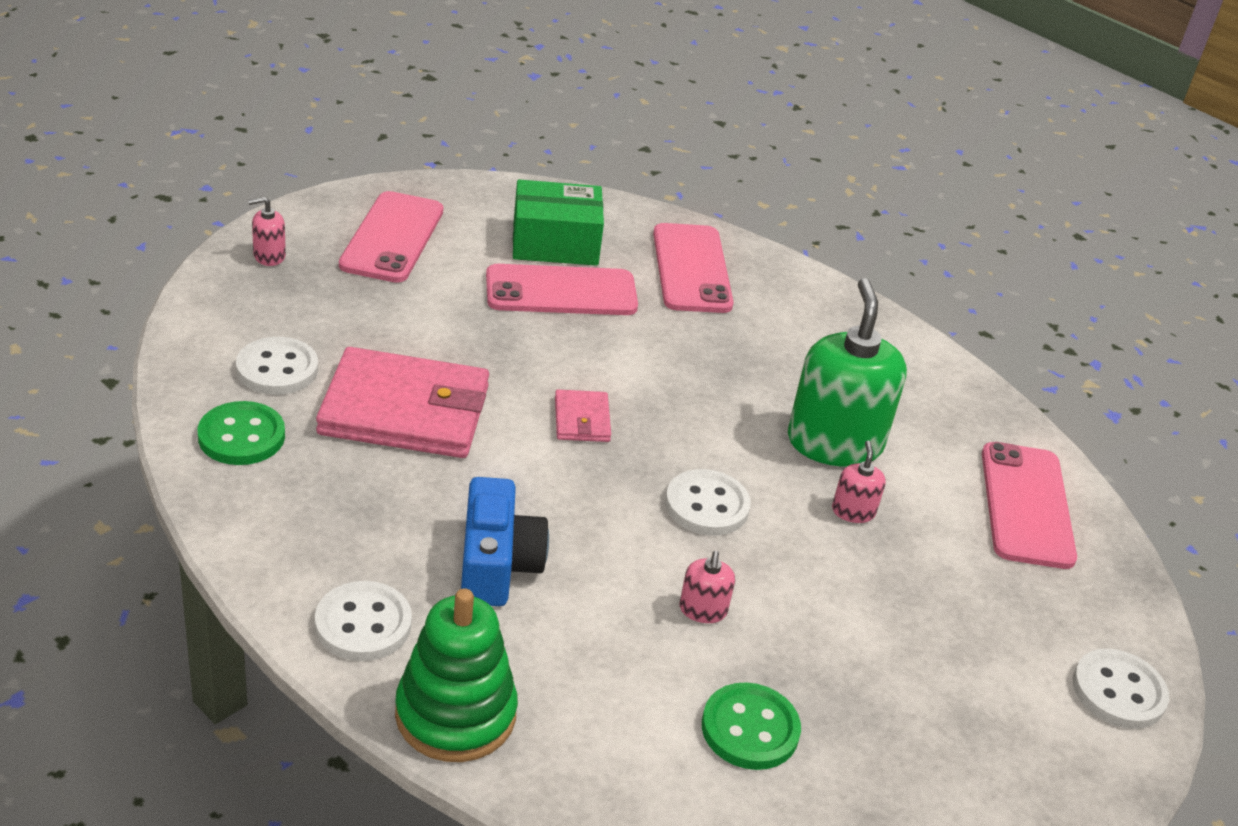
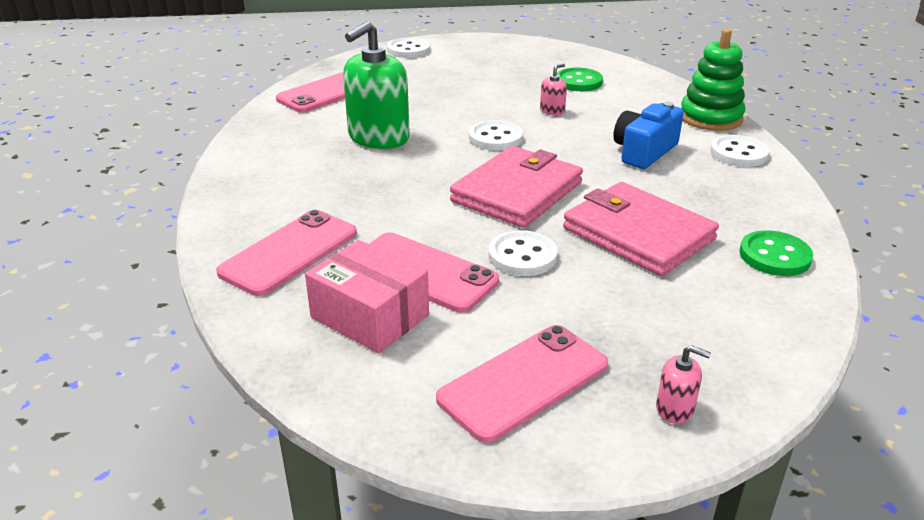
camera: 135 degrees left, 5 degrees down
white button [236,337,318,395] -> white button moved to [489,230,557,276]
green box [513,180,604,266] -> pink box [305,240,429,353]
pink wallet [555,390,611,442] -> pink wallet [450,146,583,228], size x2.20
pink soap dispenser [832,441,886,523] -> none

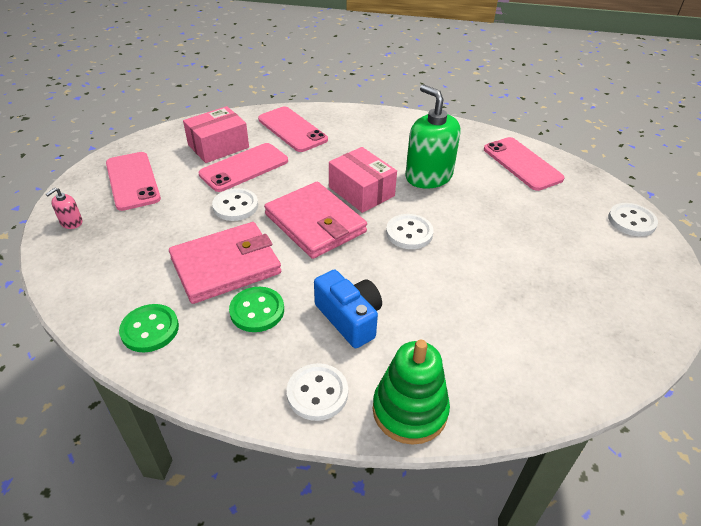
camera: 105 degrees right, 10 degrees up
pink soap dispenser [540,64,567,115] -> none
green button [557,67,603,91] -> green button moved to [229,287,284,332]
none -> pink box [329,147,397,213]

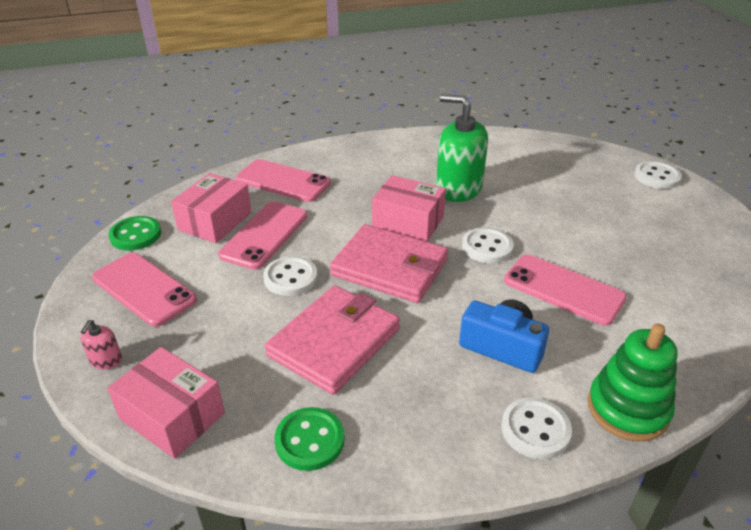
camera: 25 degrees left, 5 degrees down
green button [229,287,284,332] -> green button moved to [109,216,161,251]
pink phone [484,137,565,191] -> pink phone moved to [504,255,627,326]
none -> pink box [107,347,225,459]

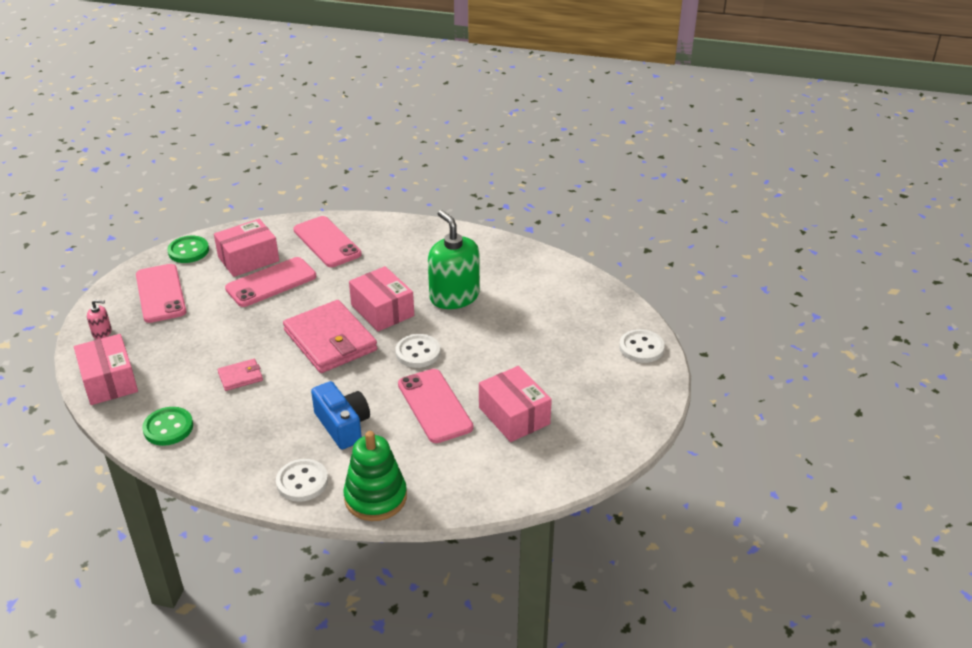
camera: 30 degrees right, 0 degrees up
pink soap dispenser [80,320,122,370] -> pink soap dispenser turned 135 degrees counterclockwise [87,300,112,339]
white button [263,256,317,296] -> none
pink wallet [265,285,400,395] -> pink wallet [218,359,263,391], size x0.46
none -> pink box [479,366,552,442]

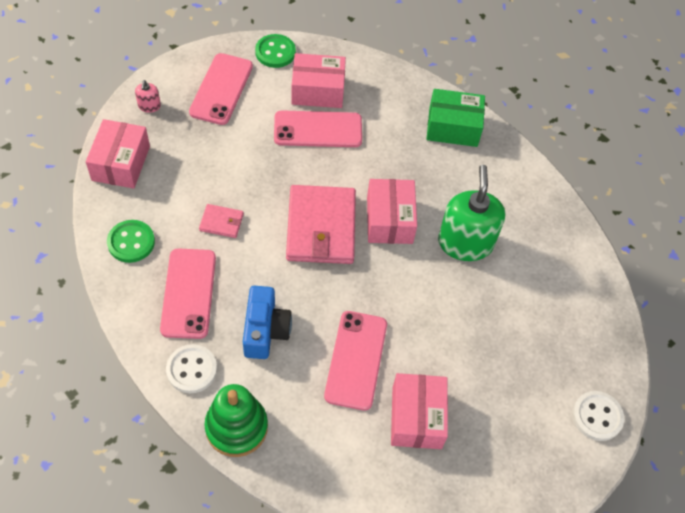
camera: 30 degrees right, 20 degrees up
pink soap dispenser [87,300,112,339] -> pink soap dispenser turned 60 degrees clockwise [135,80,161,113]
pink phone [293,216,362,267] -> pink phone moved to [160,249,216,339]
white button [395,334,441,368] -> none
none -> green box [427,89,485,147]

